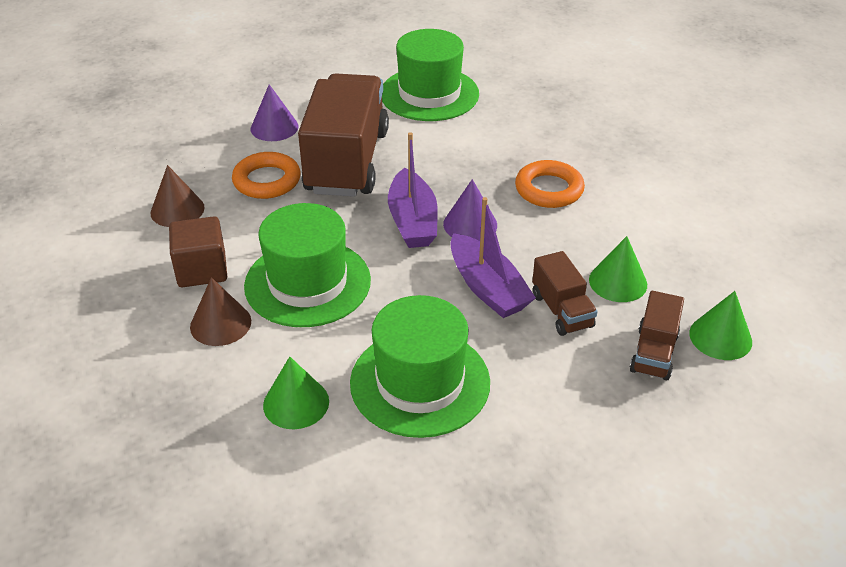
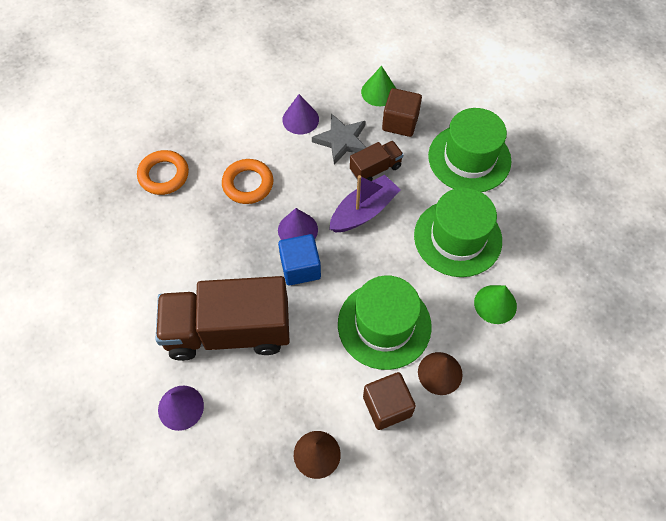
camera: 100 degrees left, 20 degrees up
orange ring [232,152,301,199] -> orange ring moved to [137,150,189,195]
green hat [382,29,479,121] -> green hat moved to [428,108,512,192]
purple boat [388,132,438,248] -> blue cube [278,234,321,286]
green cone [589,236,647,302] -> grey star [312,113,366,165]
brown truck [630,291,684,381] -> brown cube [382,88,422,137]
none -> purple cone [282,94,319,134]

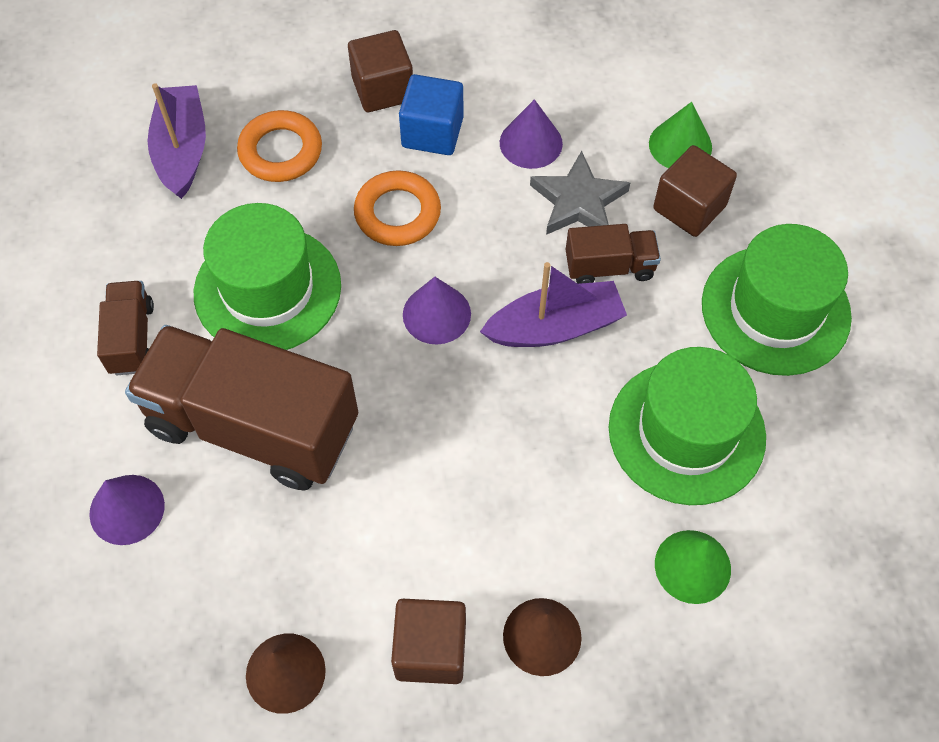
camera: 25 degrees right, 0 degrees up
blue cube [278,234,321,286] -> blue cube moved to [399,74,463,155]
green hat [338,275,432,370] -> green hat moved to [194,203,341,350]
none -> brown truck [97,281,154,375]
none -> purple boat [147,83,206,199]
none -> brown cube [348,30,413,112]

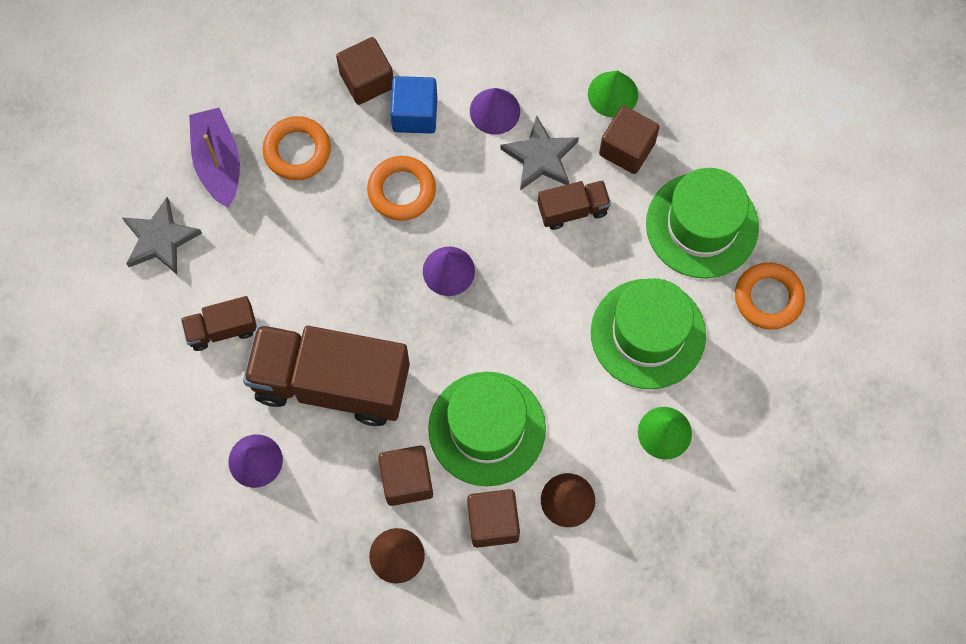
camera: 10 degrees left, 10 degrees up
brown truck [97,281,154,375] -> brown truck turned 90 degrees counterclockwise [181,296,257,351]
green hat [194,203,341,350] -> green hat moved to [428,372,546,486]
purple boat [480,262,627,347] -> none
none -> grey star [122,197,202,274]
none -> brown cube [378,446,433,506]
none -> orange ring [735,262,805,330]

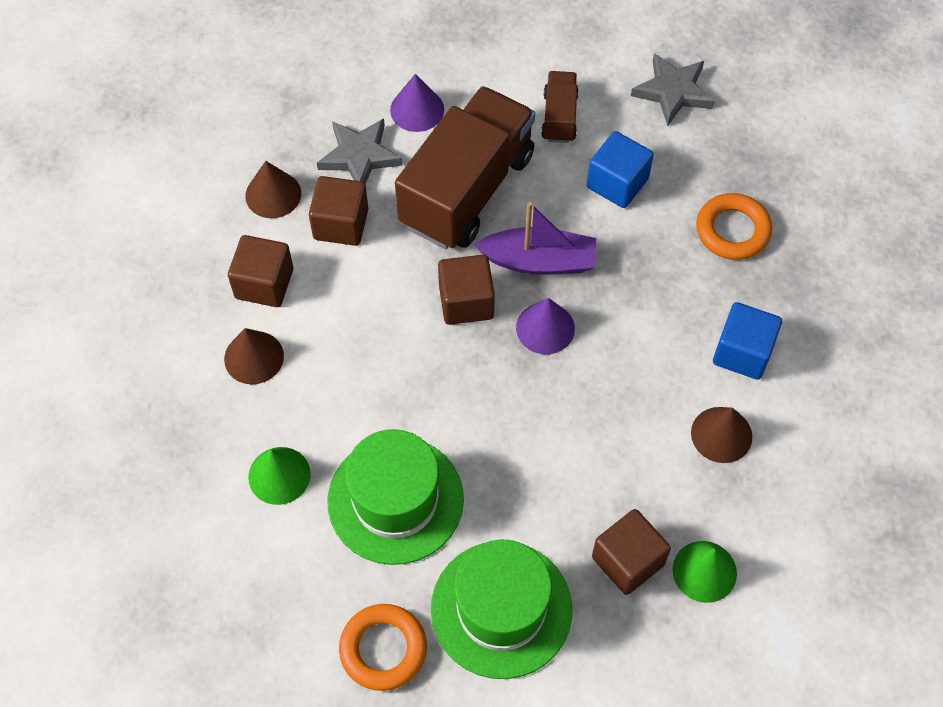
camera: 110 degrees right, 10 degrees down
purple boat [189,108,240,208] -> purple boat moved to [474,202,596,275]
brown cube [336,37,393,105] -> brown cube moved to [438,255,495,325]
orange ring [367,156,436,221] -> none
green hat [428,372,546,486] -> none
purple cone [470,88,520,135] -> brown cone [691,407,752,463]
grey star [500,115,579,190] -> grey star moved to [317,119,403,184]
brown truck [538,180,611,230] -> none
none -> blue cube [587,131,654,208]

